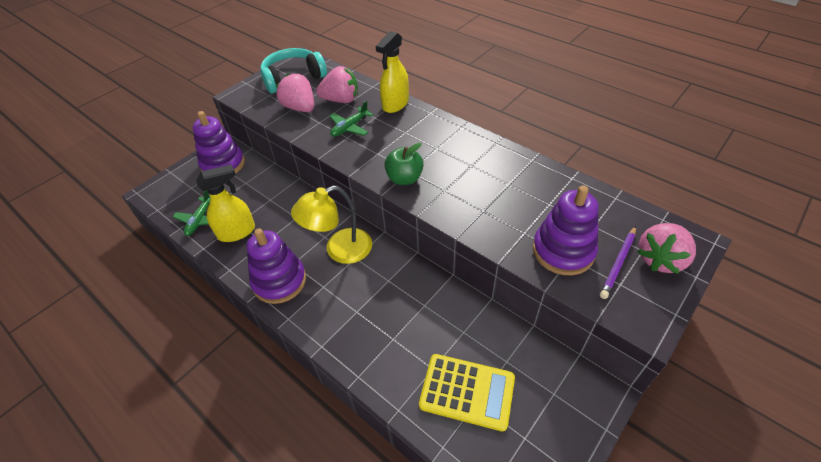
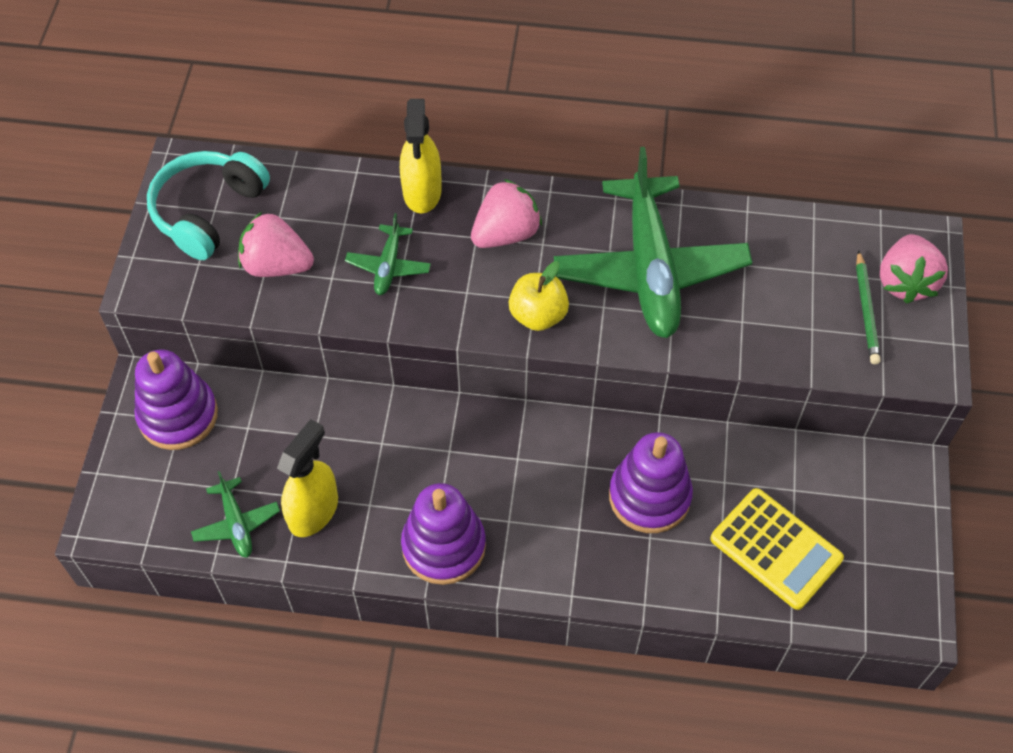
camera: 35 degrees left, 10 degrees up
yellow lamp [291,186,372,264] -> none
pink strawberry [316,66,358,103] -> pink strawberry moved to [471,179,542,248]
green apple [384,143,424,185] -> yellow apple [509,261,569,331]
yellow calculator [419,354,515,431] -> yellow calculator turned 60 degrees clockwise [710,488,844,610]
purple stacking toy [533,185,599,275] -> purple stacking toy moved to [609,432,693,533]
purple pencil [600,226,636,299] -> green pencil [856,250,881,364]
none -> green plane [554,147,752,338]

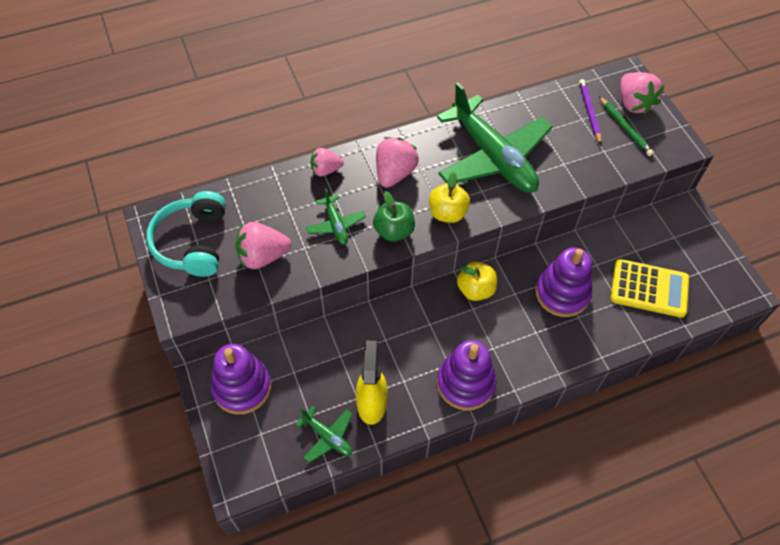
camera: 30 degrees left, 0 degrees up
yellow spray bottle [400,99,442,213] -> pink strawberry [310,148,344,176]
none -> green apple [373,191,415,242]
none -> yellow apple [457,262,497,301]
none -> purple pencil [579,79,601,145]

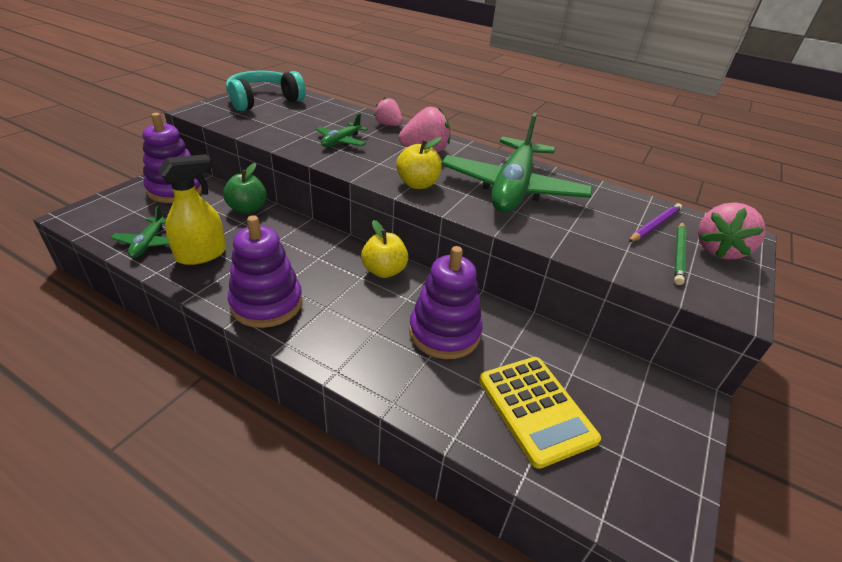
camera: 50 degrees right, 20 degrees down
pink strawberry [235,222,291,269] -> none
green apple [373,191,415,242] -> green apple moved to [223,163,267,214]

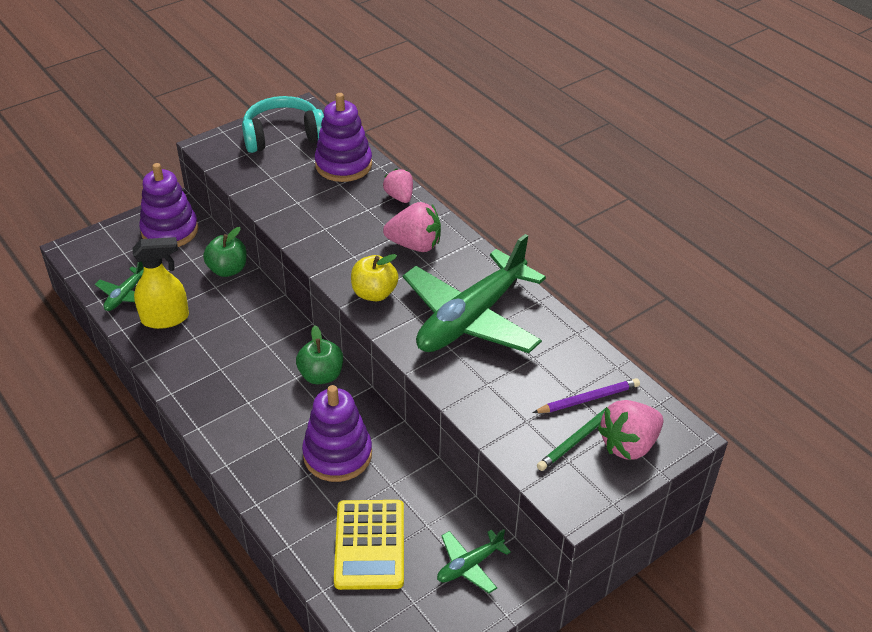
camera: 25 degrees right, 5 degrees up
purple stacking toy [228,215,303,328] -> purple stacking toy moved to [315,93,372,182]
green plane [316,113,368,147] -> green plane moved to [437,529,511,593]
yellow apple [361,220,408,278] -> green apple [296,325,343,384]

